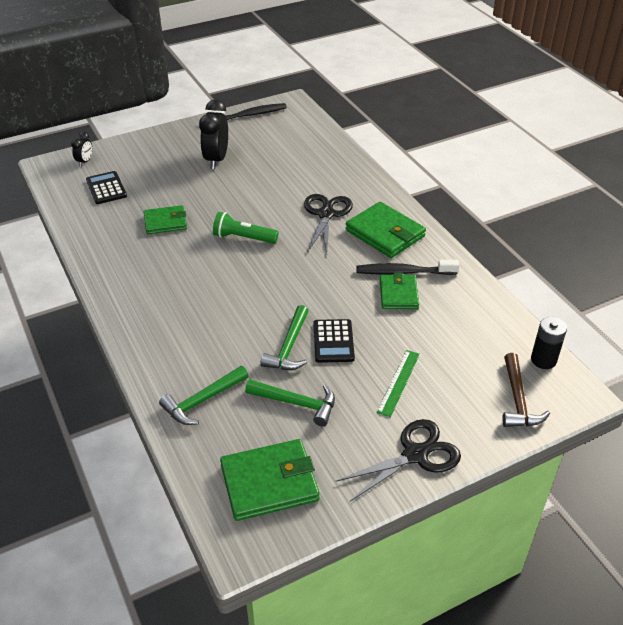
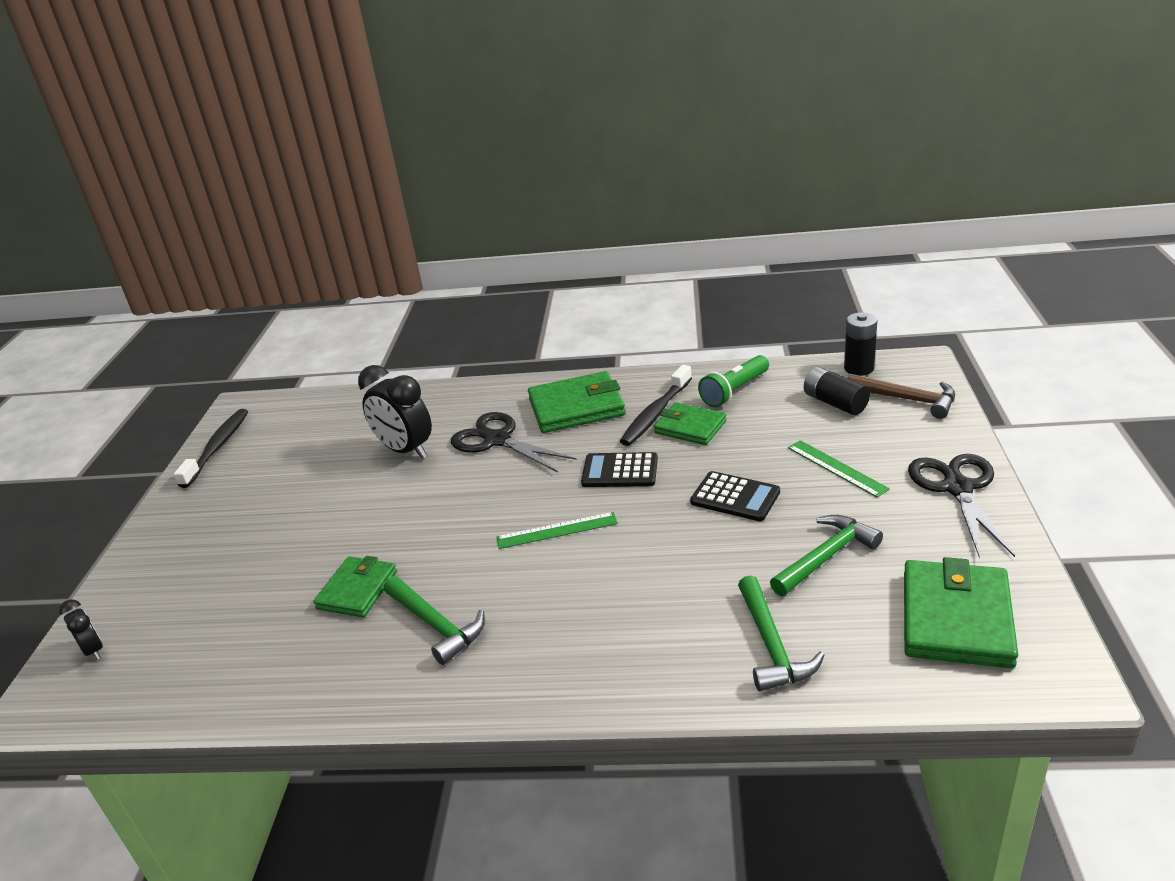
camera: 55 degrees left, 10 degrees down
black calculator [86,171,127,204] -> black calculator moved to [581,452,658,487]
black clock [199,99,228,169] -> black clock moved to [358,365,432,459]
green flashlight [213,212,279,244] -> green flashlight moved to [698,355,769,407]
green hammer [260,305,309,370] -> green hammer moved to [384,576,485,665]
none -> green ruler [497,512,618,549]
none -> black battery [804,367,870,415]

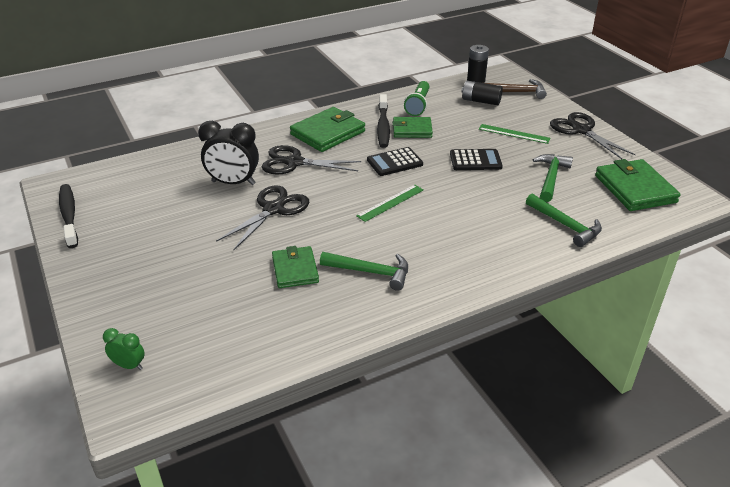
camera: 35 degrees left, 5 degrees up
black clock [59,599,103,660] -> green clock [103,328,145,370]
none -> black scissors [216,185,309,251]

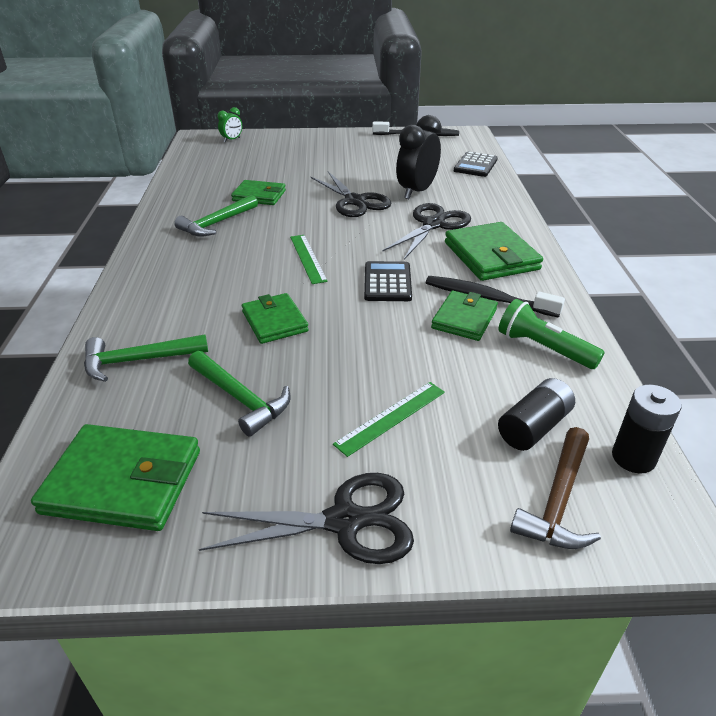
camera: 115 degrees right, 0 degrees up
black calculator [450,149,503,170] -> black calculator moved to [454,151,498,177]
none -> green wallet [242,293,309,344]

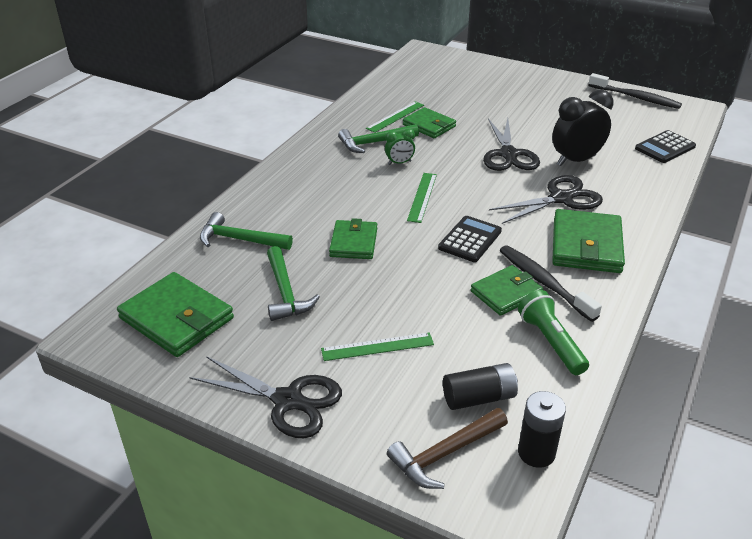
camera: 30 degrees right, 0 degrees up
green clock [217,107,242,142] -> green clock moved to [385,129,415,165]
none -> green ruler [366,101,424,133]

